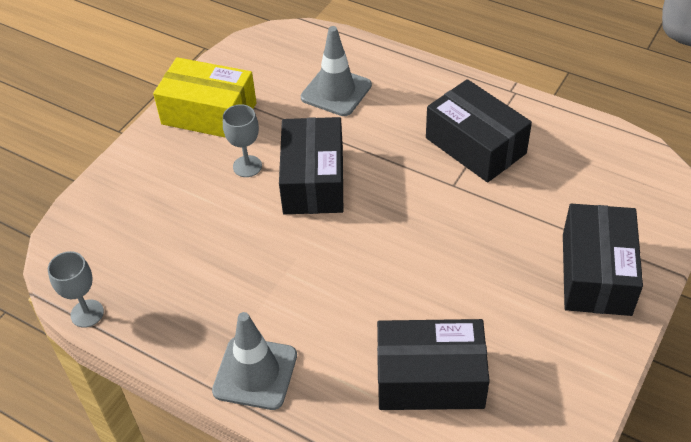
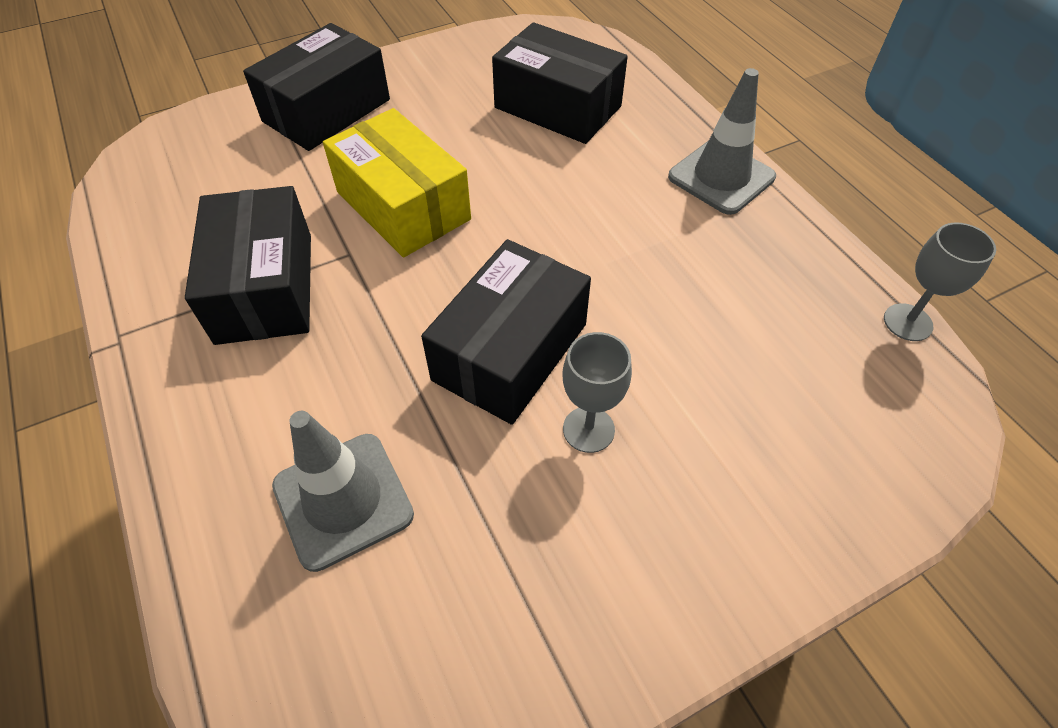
camera: 150 degrees left, 5 degrees up
yellow box [153,57,257,138] -> yellow box moved to [323,108,471,257]

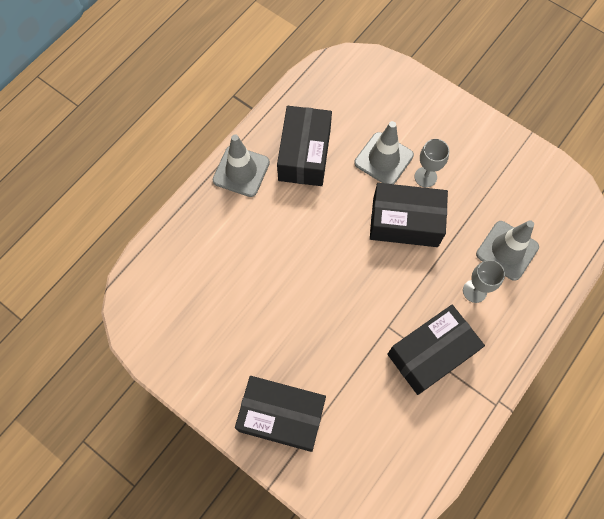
camera: 115 degrees left, 15 degrees up
yellow box [323,108,471,257] -> none
black box [492,22,628,144] -> black box moved to [277,106,332,186]
grey goblet [884,222,996,341] -> grey goblet moved to [463,260,505,303]
none -> grey traffic cone [354,121,414,184]

